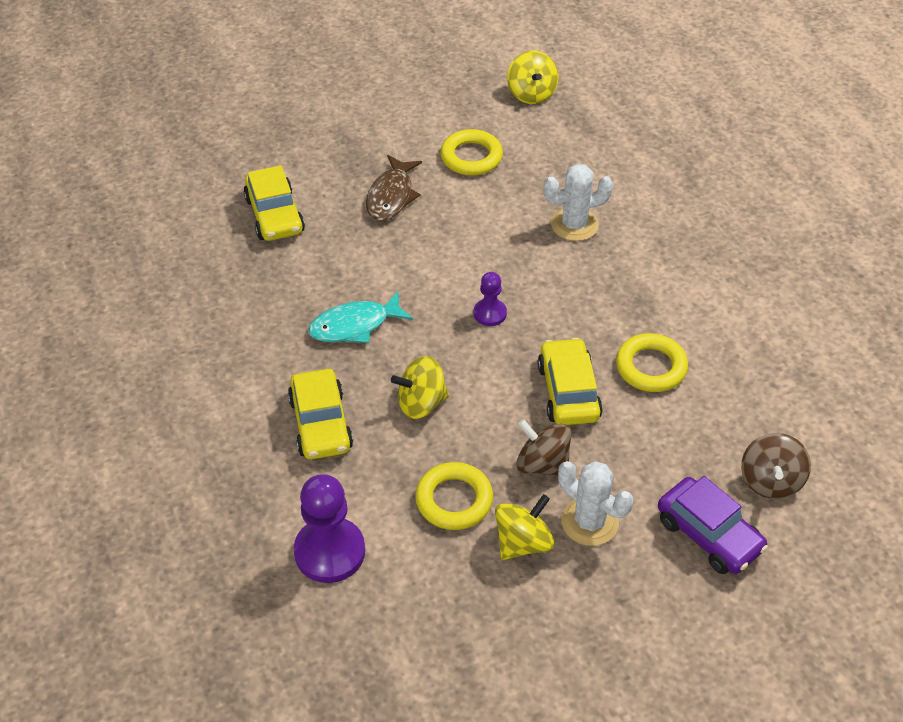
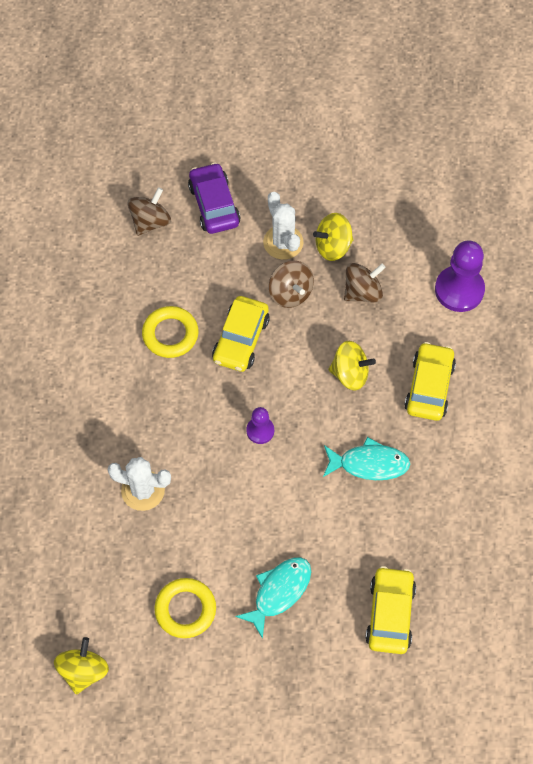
camera: 155 degrees left, 15 degrees up
brown fish [366,155,422,221] -> turquoise fish [235,557,311,639]
yellow ring [415,462,493,530] -> brown spinning top [344,263,385,303]

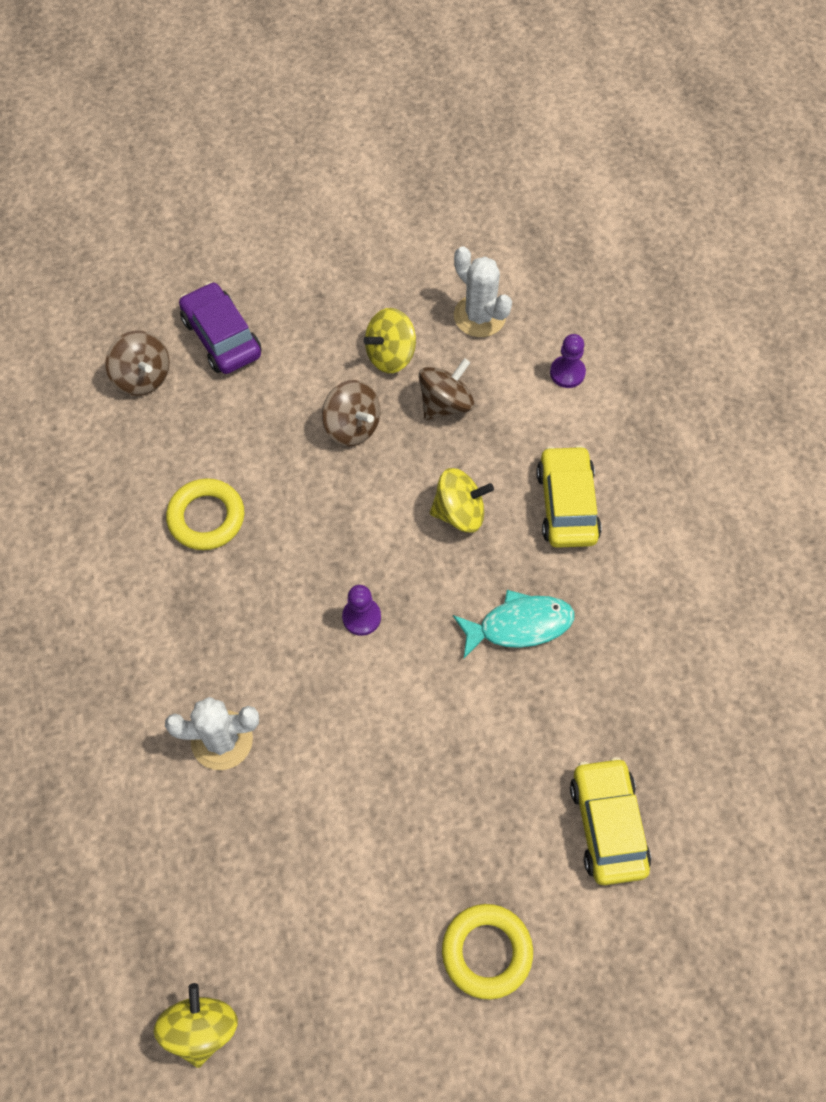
camera: 15 degrees left, 0 degrees up
brown spinning top [127,187,171,236] -> brown spinning top turned 120 degrees clockwise [106,331,169,396]
yellow ring [154,578,216,638] -> yellow ring moved to [442,904,533,1000]
yellow car [212,296,270,372] -> none
turquoise fish [235,557,311,639] -> none
white cactus [263,192,303,260] -> white cactus moved to [454,246,512,337]
purple pawn [435,240,485,312] -> purple pawn [550,334,586,388], size x0.54

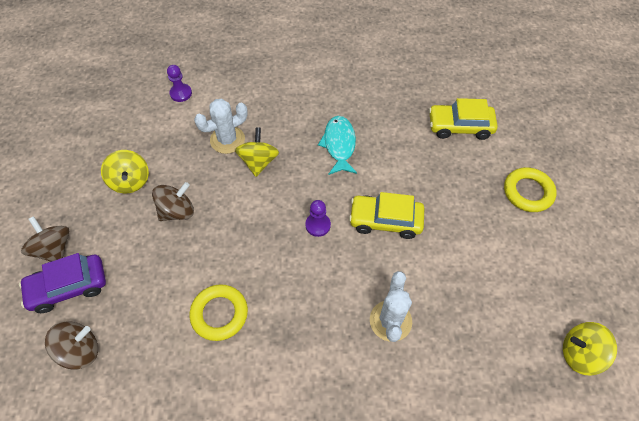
camera: 80 degrees left, 5 degrees down
brown spinning top [419,358,474,420] -> brown spinning top moved to [21,216,69,262]
white cactus [454,246,512,337] -> white cactus moved to [194,99,248,154]
yellow car [536,445,602,548] -> yellow car moved to [349,192,425,239]

